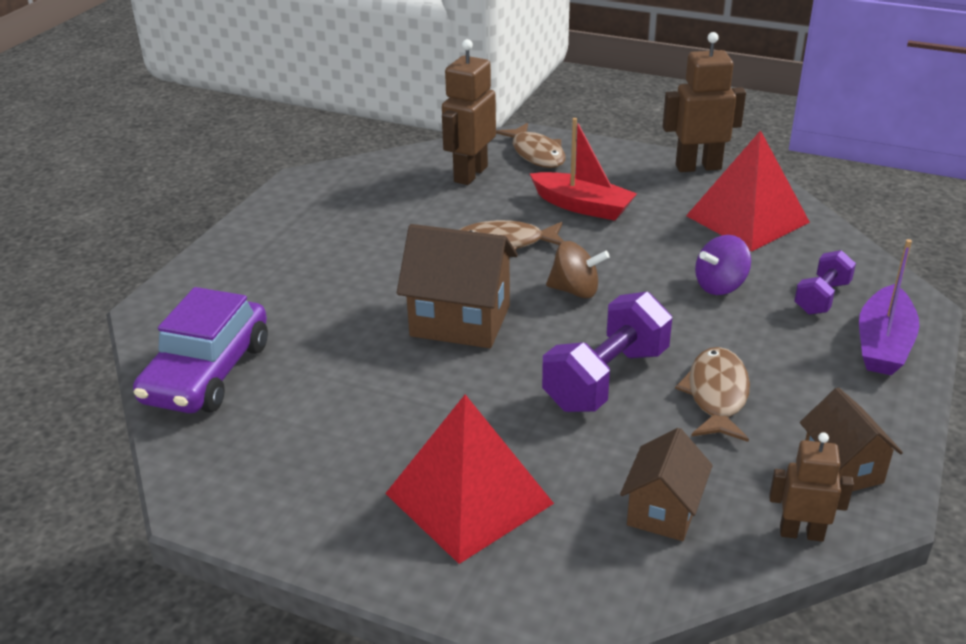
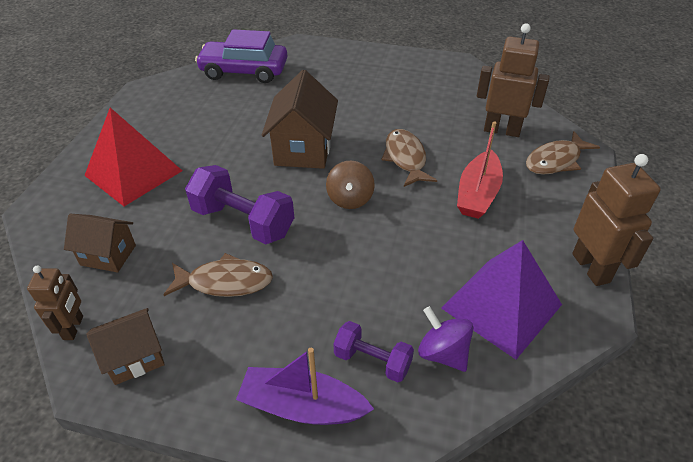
camera: 80 degrees right, 10 degrees up
red pyramid [686,130,810,252] -> purple pyramid [441,240,562,360]
purple spinning top [695,235,751,295] -> purple spinning top moved to [418,306,473,372]

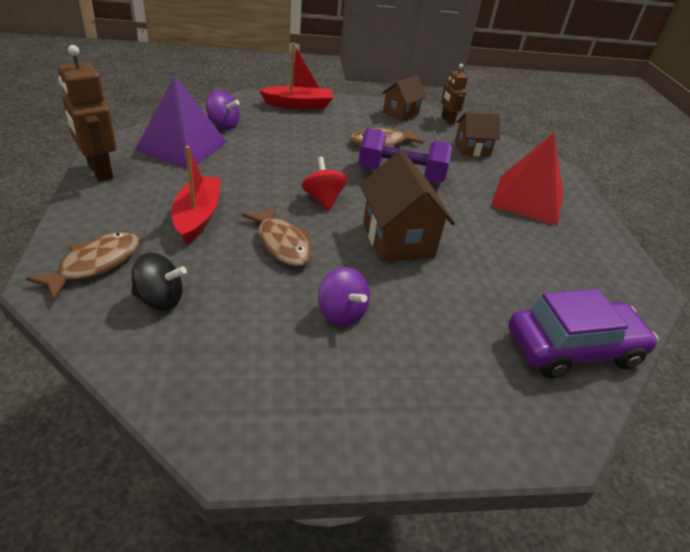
camera: 155 degrees right, 5 degrees down
purple boat [236,348,374,425] -> red boat [259,43,333,109]
brown spinning top [326,161,375,209] -> red spinning top [301,156,347,210]
purple dumbbell [333,321,414,382] -> none
brown robot [477,23,550,137] -> black spinning top [131,253,187,311]
none -> purple spinning top [318,267,370,327]

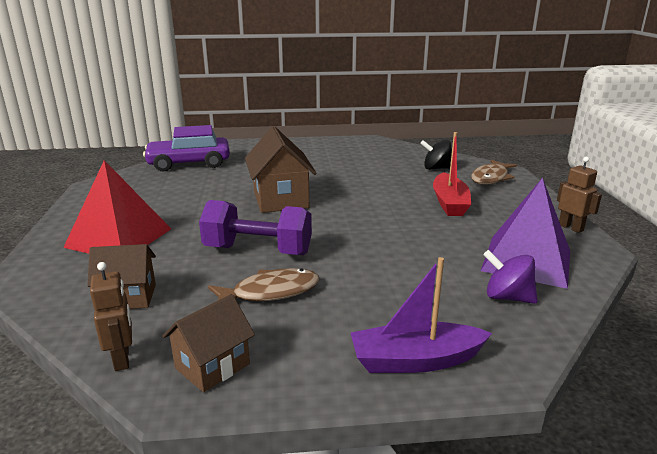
camera: 175 degrees left, 15 degrees down
brown robot [58,45,116,182] -> brown robot [557,157,602,233], size x0.61
brown fish [242,206,311,267] -> none
red boat [259,43,333,109] -> purple boat [350,257,492,373]
red spinning top [301,156,347,210] -> none
purple spinning top [318,267,370,327] -> none

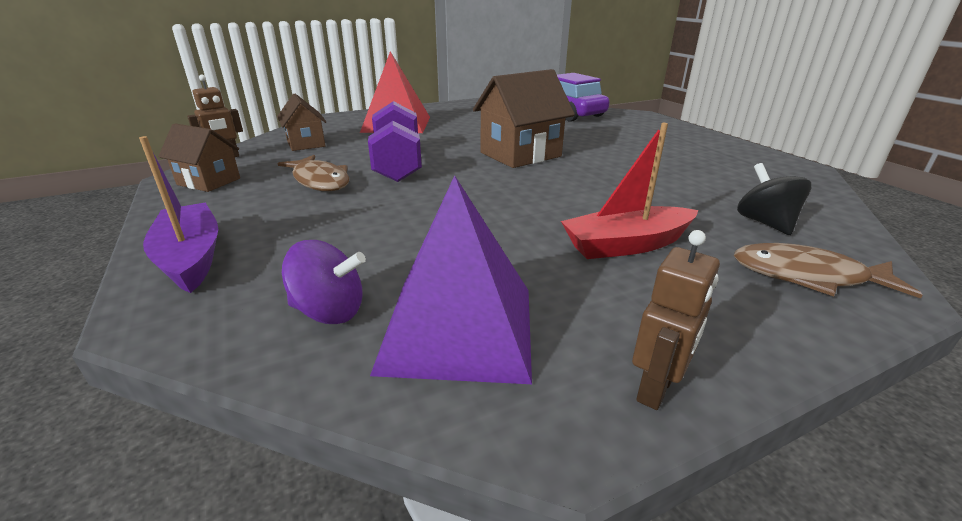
camera: 70 degrees right, 5 degrees up
purple spinning top [483,250,537,304] -> purple spinning top turned 90 degrees clockwise [282,240,366,324]

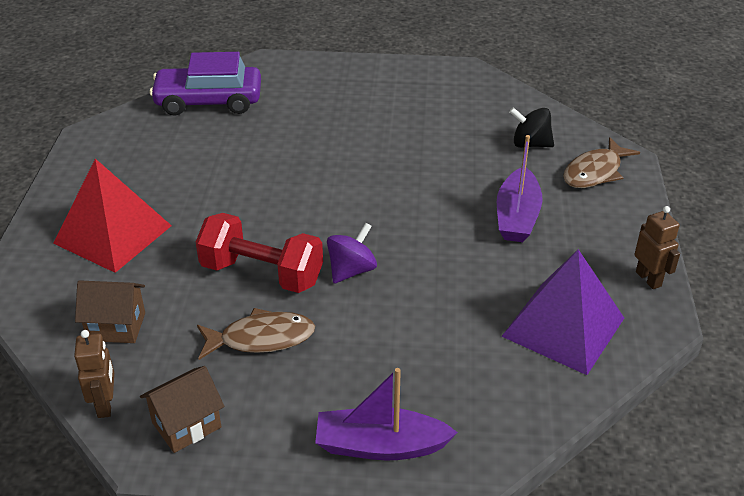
camera: 60 degrees left, 10 degrees up
purple spinning top [282,240,366,324] -> purple spinning top moved to [327,223,377,283]
purple dumbbell [368,101,422,182] -> red dumbbell [196,213,323,293]
brown house [473,69,575,168] -> none
red boat [561,123,699,259] -> purple boat [497,135,543,242]

